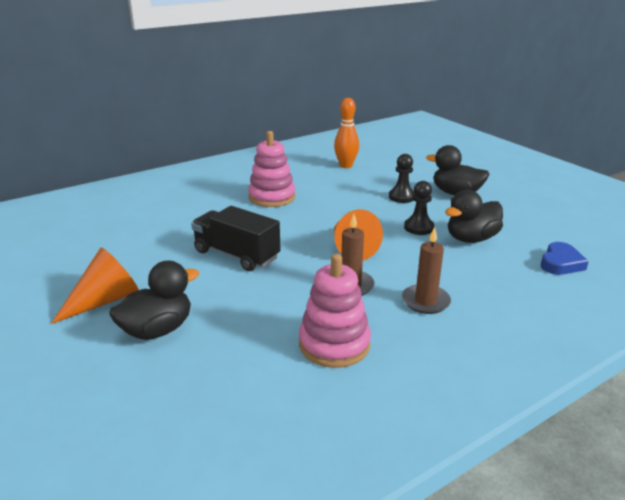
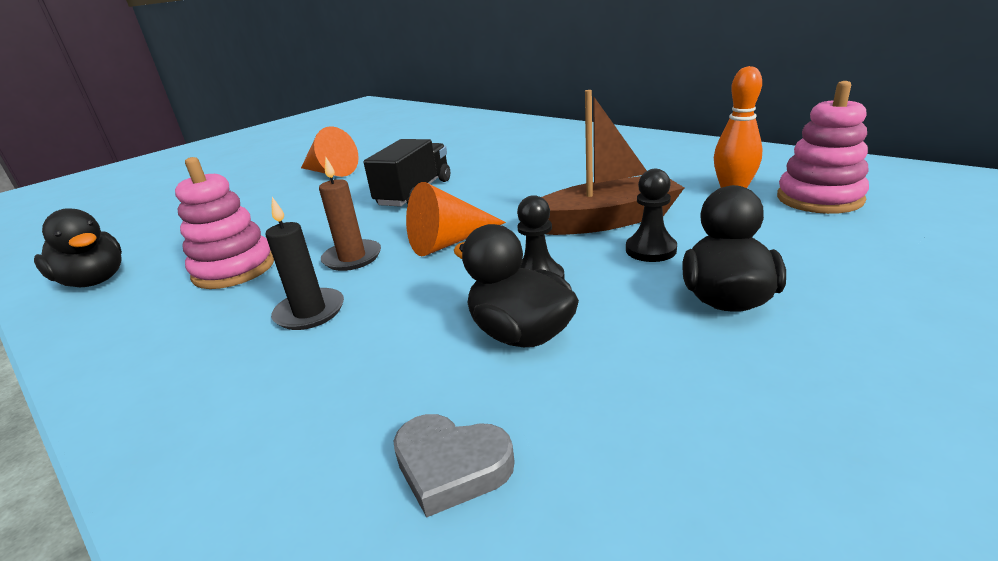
camera: 80 degrees right, 0 degrees up
black duck [109,260,199,340] -> black duck moved to [34,208,122,287]
pink stacking toy [248,131,296,207] -> pink stacking toy moved to [777,81,869,214]
brown candle [402,227,451,314] -> black candle [266,197,344,330]
blue heart [541,242,589,275] -> grey heart [393,414,515,518]
none -> brown boat [542,90,684,235]

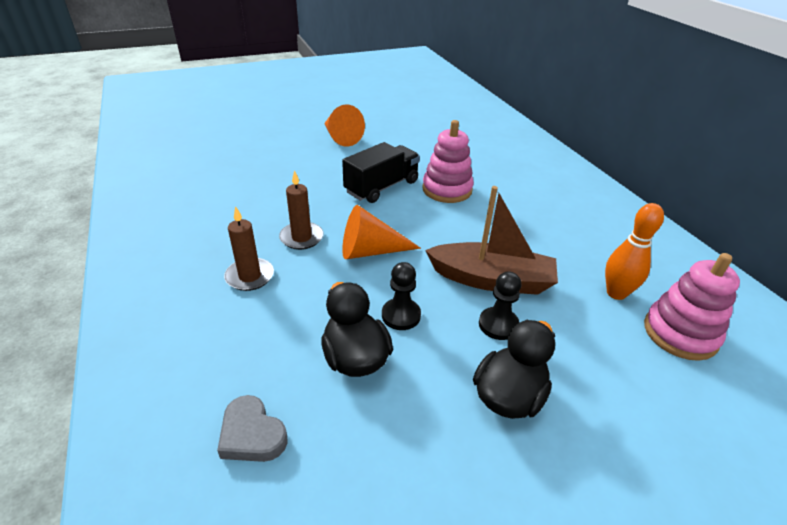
camera: 20 degrees right, 10 degrees up
black duck [34,208,122,287] -> none
pink stacking toy [175,157,274,289] -> pink stacking toy moved to [422,120,474,203]
black candle [266,197,344,330] -> brown candle [224,206,274,291]

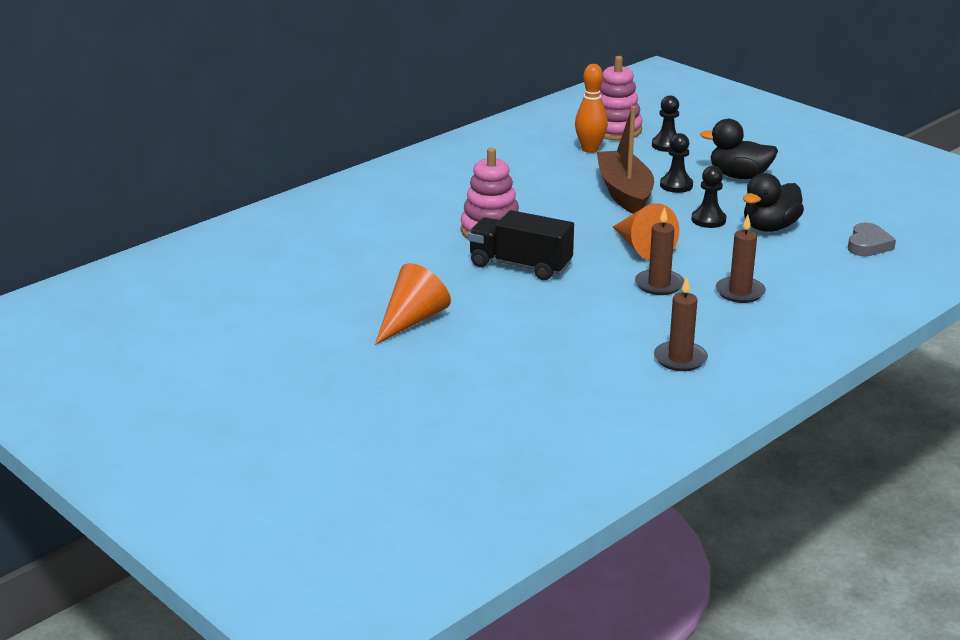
camera: 110 degrees left, 10 degrees down
none -> black pawn [652,95,679,152]
none -> brown candle [654,277,708,371]

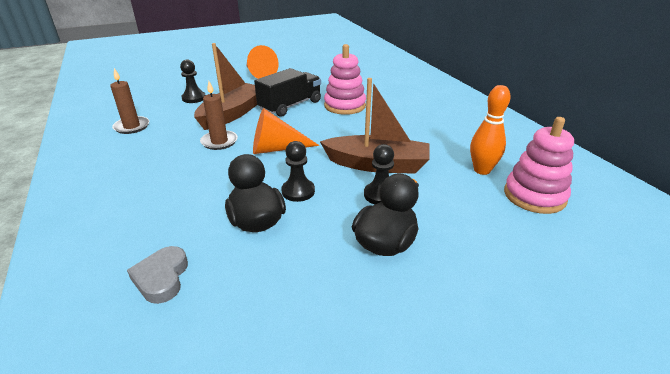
camera: 110 degrees right, 5 degrees up
black pawn [652,95,679,152] -> black pawn moved to [180,60,205,103]
brown candle [716,215,766,303] -> none
grey heart [848,222,896,256] -> grey heart turned 45 degrees clockwise [127,246,188,304]
none -> brown boat [194,43,257,130]

